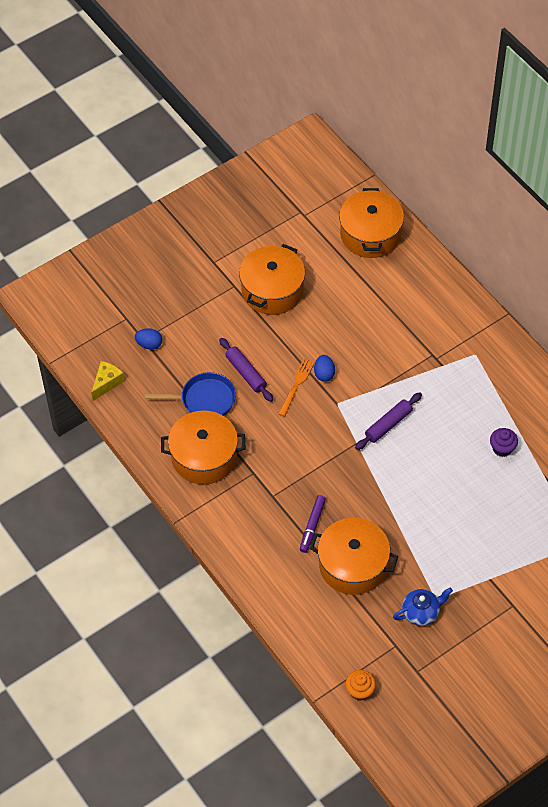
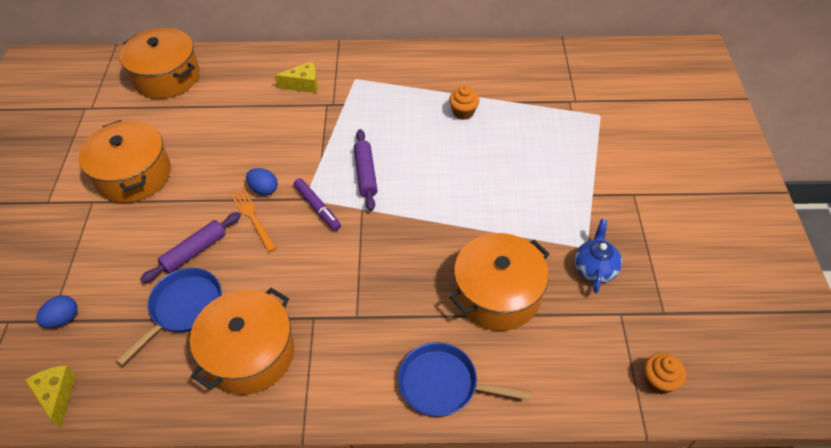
camera: 55 degrees left, 5 degrees down
purple rolling pin [219,338,273,402] -> purple rolling pin turned 45 degrees counterclockwise [140,212,241,283]
purple marker [300,495,326,553] -> purple marker moved to [294,178,341,231]
purple cupcake [490,428,518,457] -> orange cupcake [449,85,479,120]
none -> yellow cheese [275,61,318,93]
none -> blue pan [398,342,532,417]

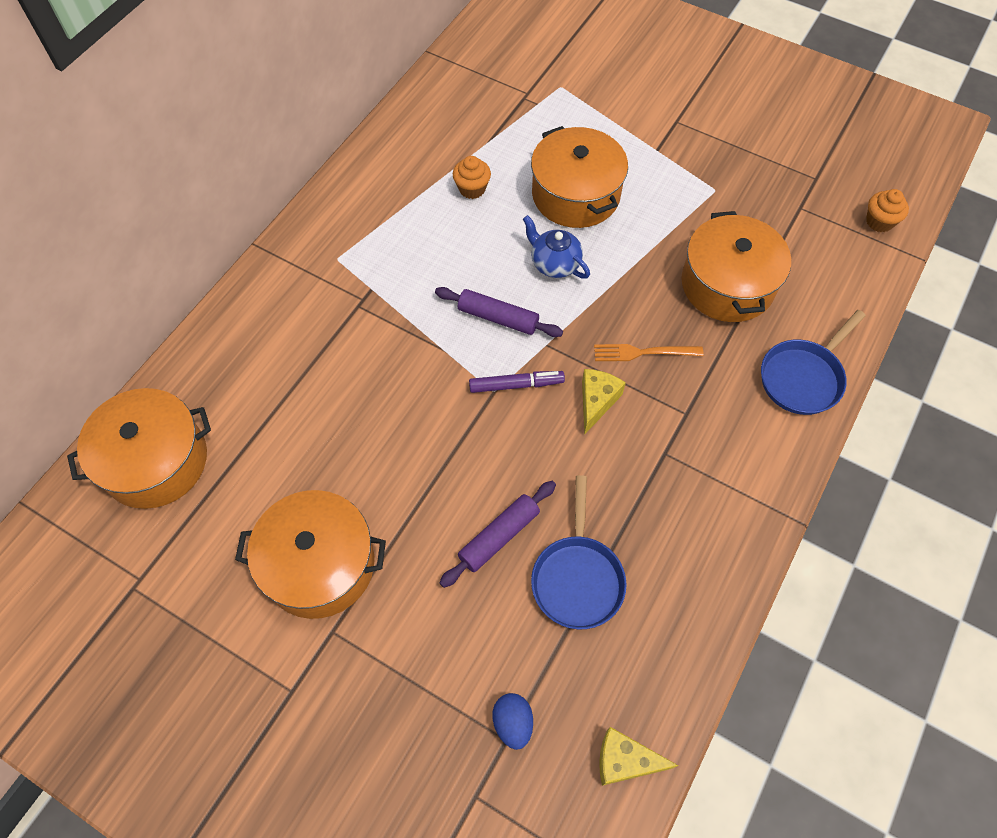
camera: 60 degrees left, 10 degrees up
blue pan [115,268,222,365] -> blue pan turned 150 degrees counterclockwise [531,475,627,629]
purple rolling pin [140,212,241,283] -> purple rolling pin turned 60 degrees clockwise [440,481,556,588]
orange pot [190,288,294,395] -> orange pot moved to [531,126,628,228]
orange fork [231,189,277,252] -> orange fork moved to [594,344,704,361]
blue egg [246,168,278,195] -> none
yellow cheese [275,61,318,93] -> yellow cheese moved to [582,369,626,435]
blue teapot [574,219,622,293] -> blue teapot moved to [523,215,590,278]

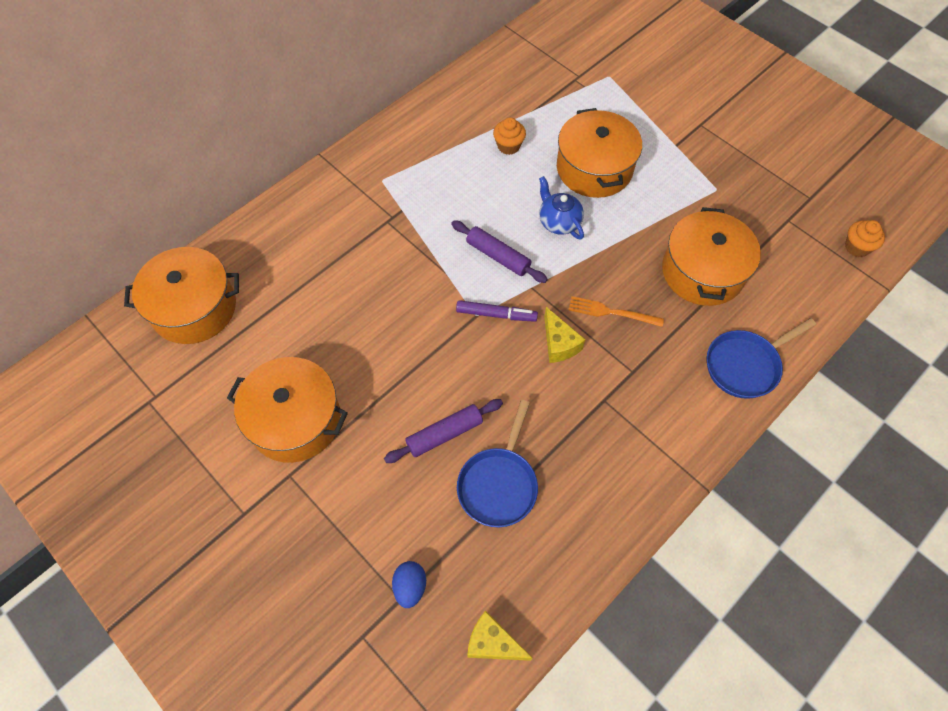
camera: 15 degrees right, 0 degrees up
yellow cheese [582,369,626,435] -> yellow cheese turned 120 degrees clockwise [544,307,586,363]

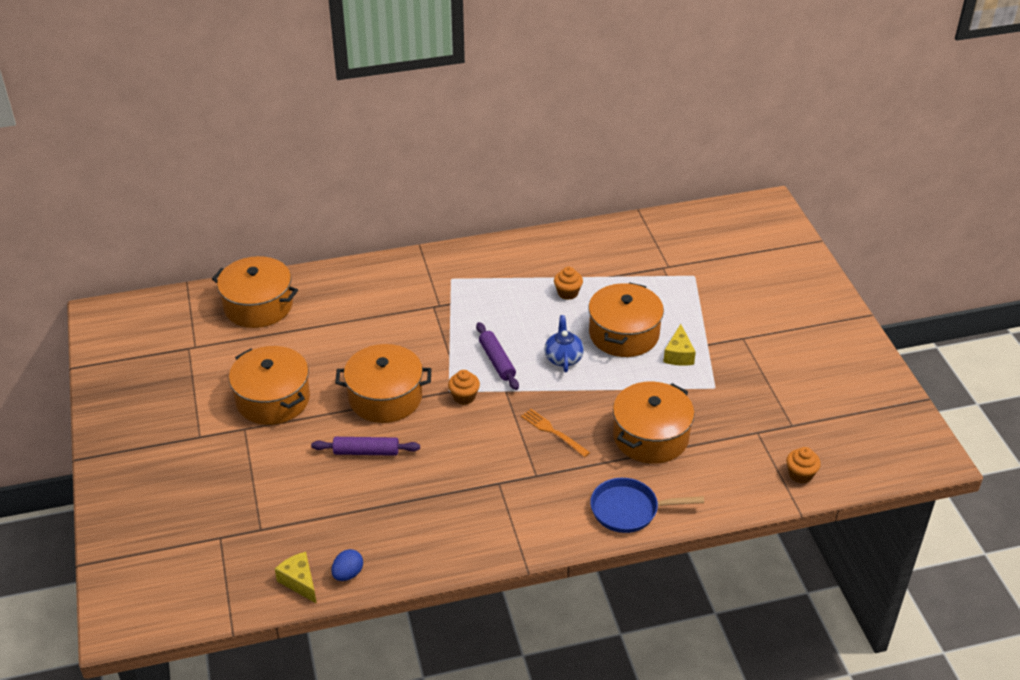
camera: 30 degrees right, 20 degrees down
blue egg [392,561,426,608] -> blue egg moved to [331,549,363,581]
purple marker [456,300,538,322] -> orange cupcake [448,370,480,405]
blue pan [457,400,538,527] -> none
yellow cheese [544,307,586,363] -> yellow cheese moved to [663,324,696,366]
none -> orange pot [335,344,431,423]

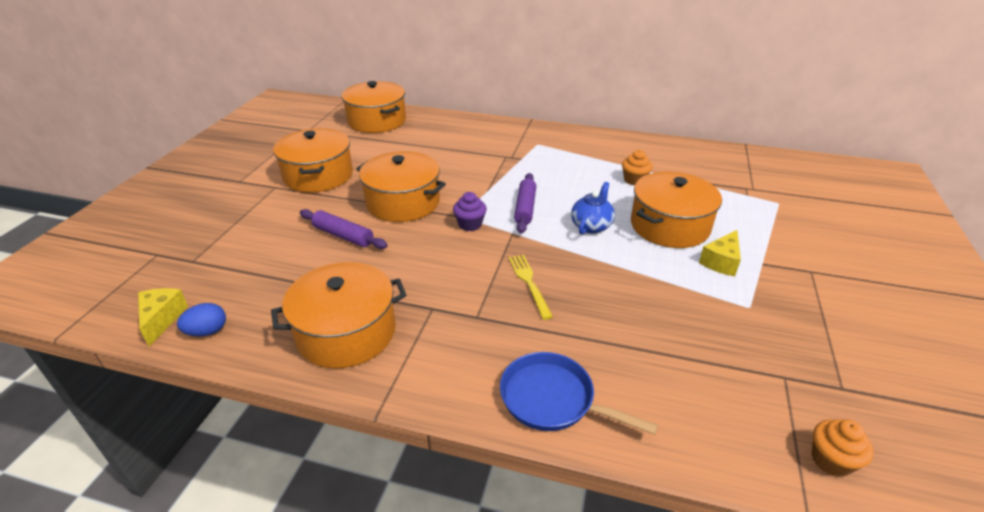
camera: 30 degrees right, 5 degrees down
orange cupcake [448,370,480,405] -> purple cupcake [453,192,487,231]
orange fork [521,409,590,457] -> yellow fork [509,255,553,320]
orange pot [613,382,695,464] -> orange pot moved to [271,262,406,368]

